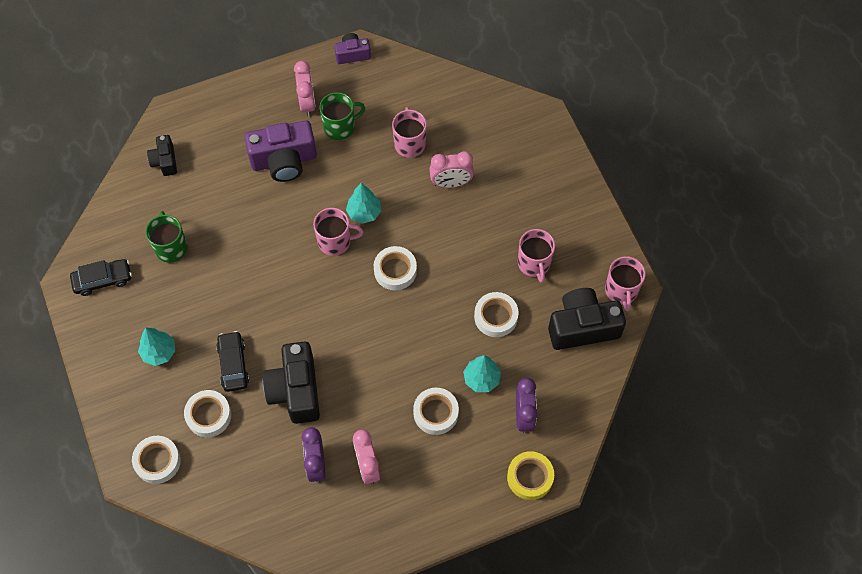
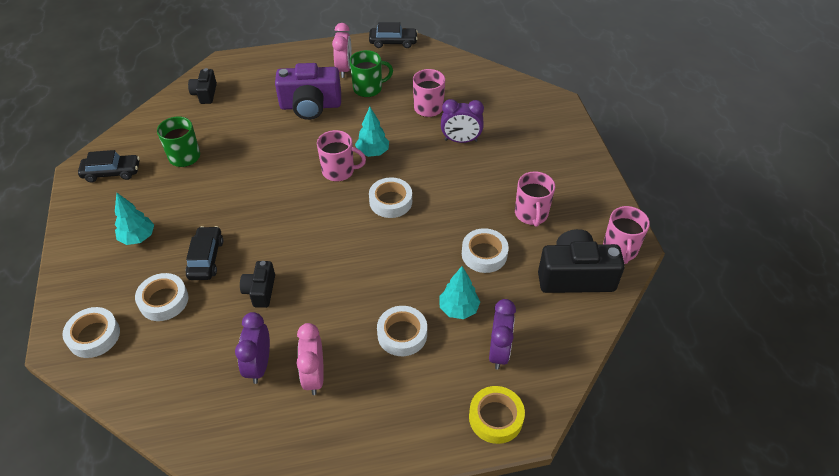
camera: 10 degrees right, 15 degrees down
black camera [263,341,320,424] -> black camera [240,261,275,308], size x0.54
purple camera [334,33,371,64] -> black car [369,22,418,48]
pink clock [429,151,474,188] -> purple clock [441,99,484,143]

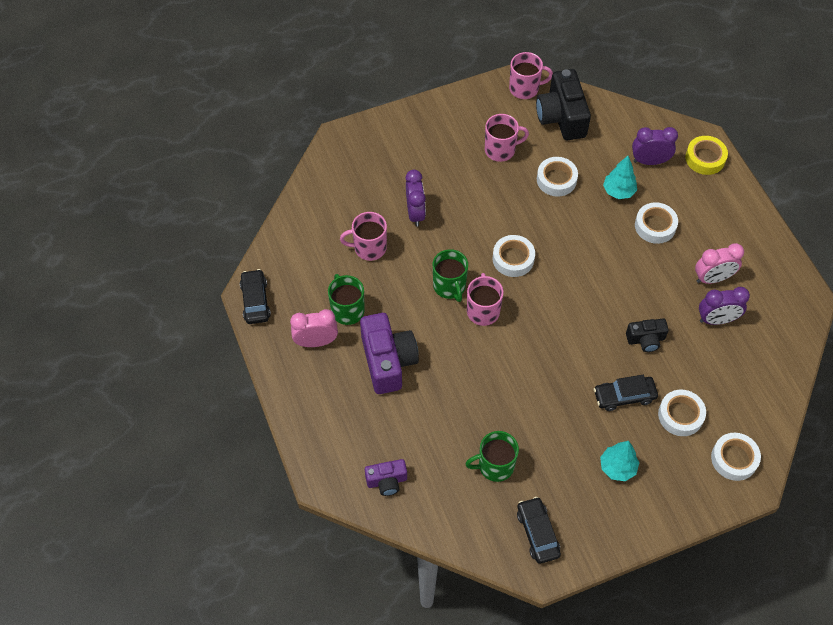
camera: 100 degrees left, 10 degrees up
black camera [188,68,217,104] -> purple camera [365,459,407,496]
turquoise tree [355,107,389,157] -> green mug [433,249,468,302]

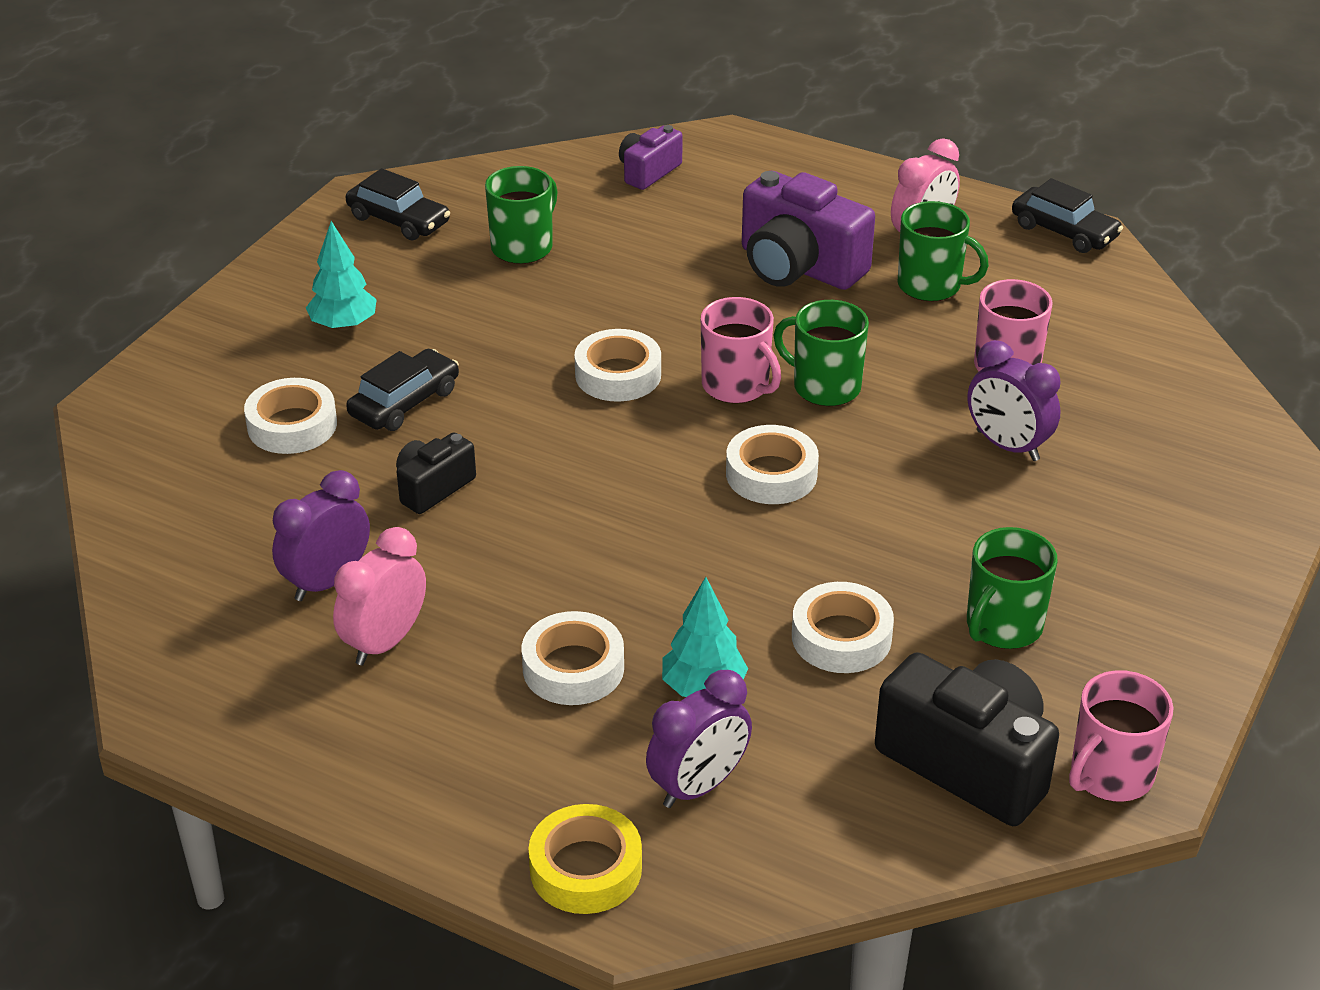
camera: 140 degrees right, 20 degrees down
pink mug [485,114,529,162] -> green mug [967,527,1058,649]
white tape [711,433,761,481] -> white tape moved to [574,329,661,401]

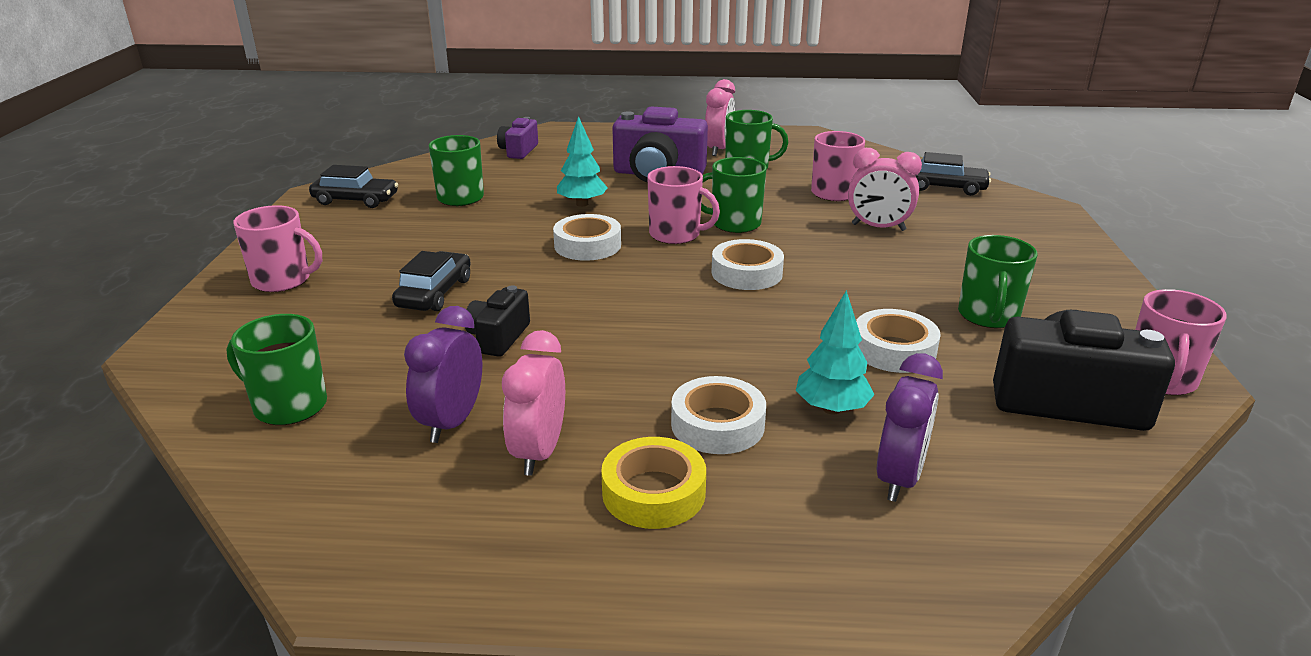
camera: 25 degrees left, 10 degrees down
white tape [244,378,337,454] -> none
turquoise tree [306,221,377,331] -> turquoise tree moved to [557,116,608,207]
yellow tape [528,804,642,914] -> yellow tape moved to [601,437,706,529]
purple clock [968,340,1061,461] -> pink clock [848,148,922,231]
black car [1012,178,1123,253] -> black car moved to [916,152,991,196]
none -> green mug [226,314,327,425]
none -> pink mug [233,205,322,292]

